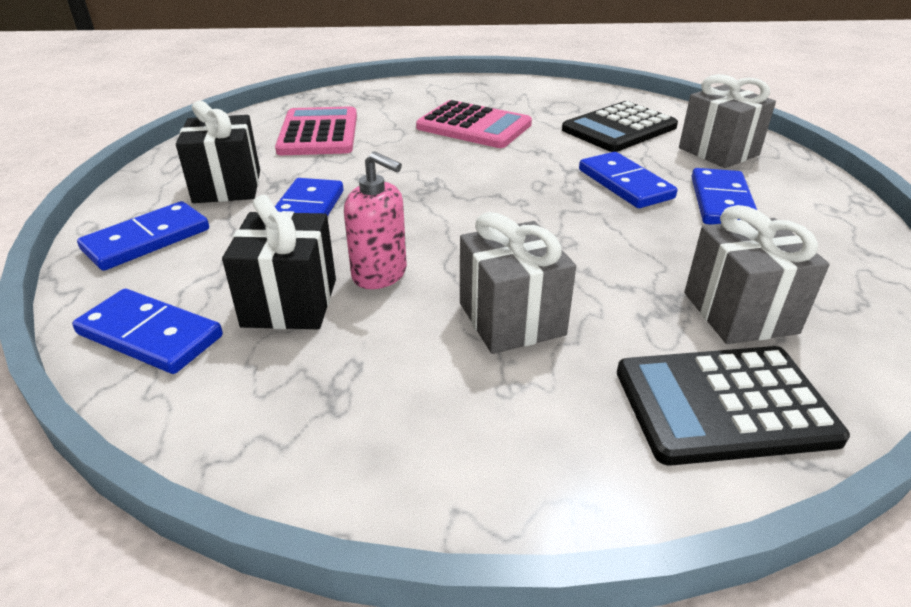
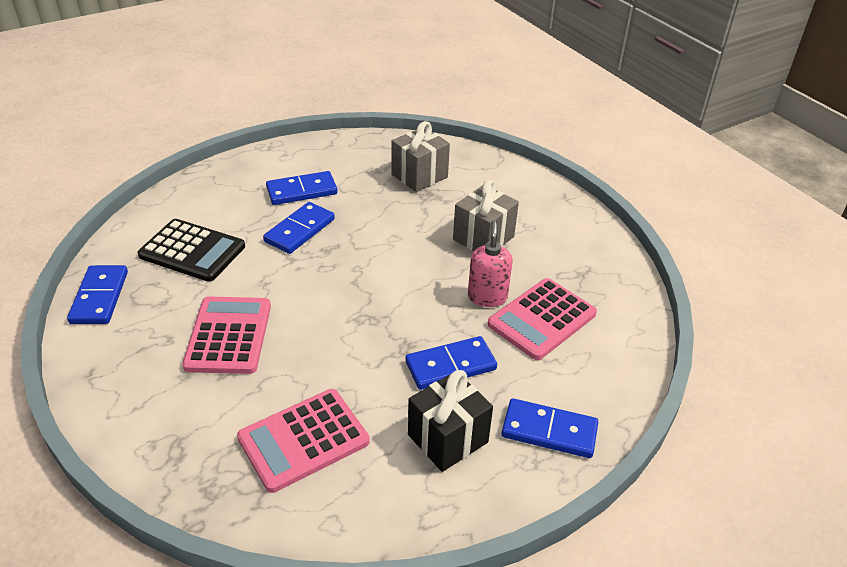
camera: 120 degrees left, 5 degrees up
blue domino [72,289,223,374] -> blue domino moved to [67,265,128,324]
black gift [222,195,336,329] -> pink calculator [487,278,597,360]
black calculator [617,346,850,466] -> none
grey gift [679,74,776,168] -> none

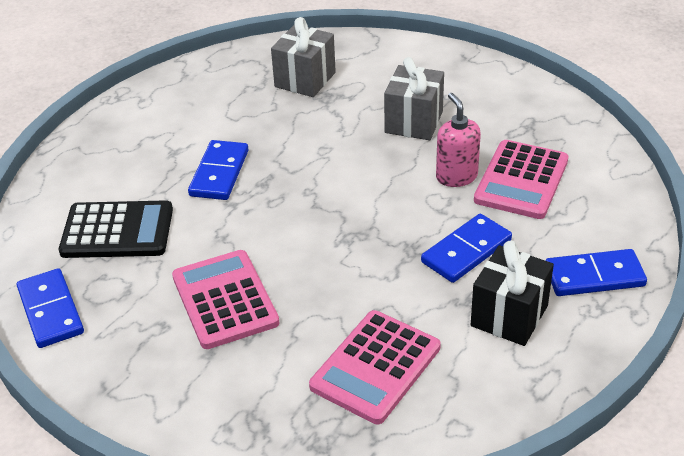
camera: 20 degrees left, 0 degrees up
blue domino [266,171,338,205] -> none

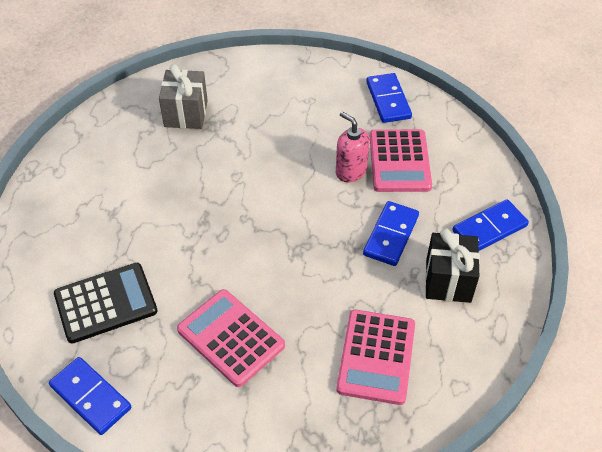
camera: 25 degrees left, 10 degrees up
blue domino [188,140,248,200] -> blue domino moved to [366,73,412,123]
grey gift [384,57,444,140] -> none

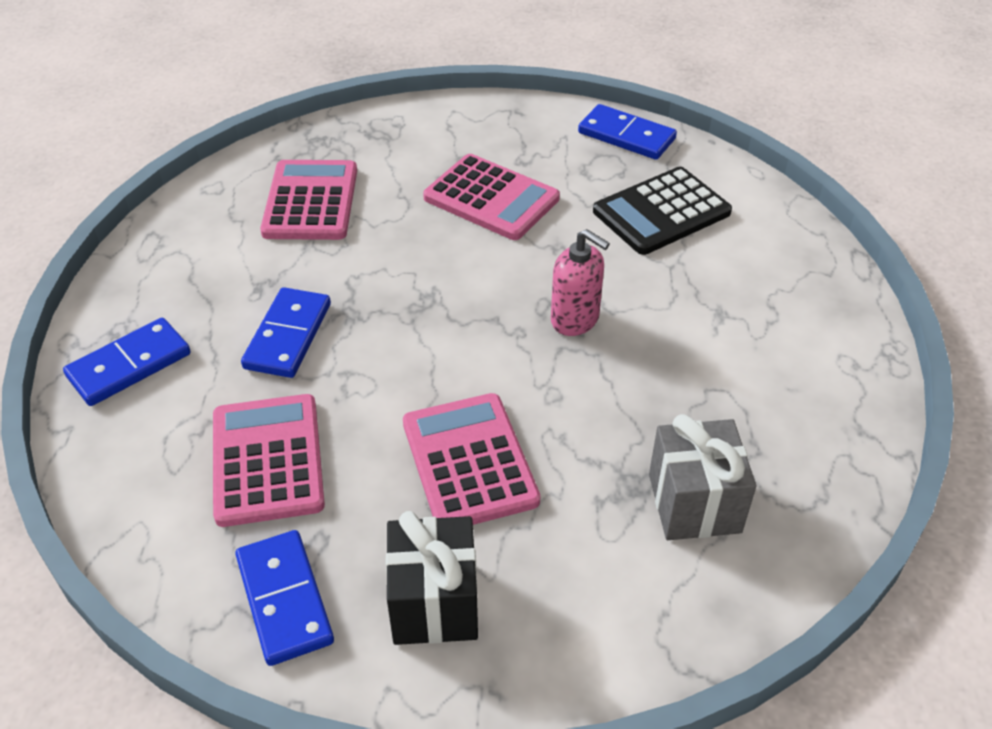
camera: 170 degrees right, 5 degrees down
pink soap dispenser [336,111,370,183] -> pink soap dispenser moved to [551,229,610,336]
black gift [425,228,480,303] -> black gift moved to [386,511,478,645]
none -> pink calculator [403,393,541,525]

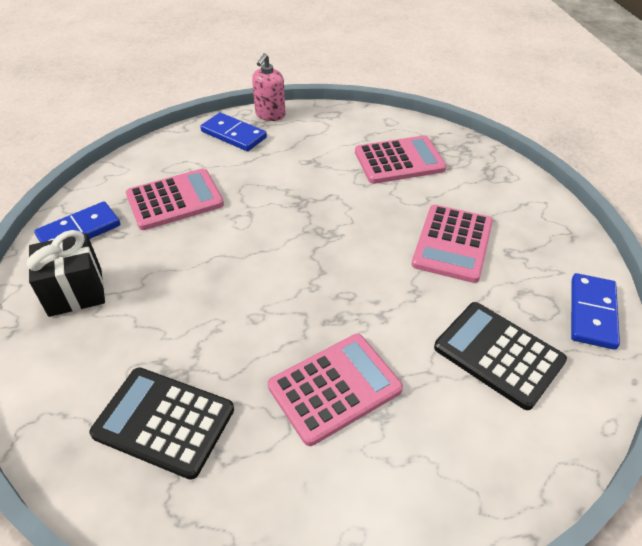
camera: 75 degrees right, 0 degrees up
blue domino [241,287,331,378] -> none
pink calculator [403,393,541,525] -> pink calculator moved to [268,334,403,446]
pink soap dispenser [551,229,610,336] -> pink soap dispenser moved to [252,53,285,121]
grey gift [649,414,756,540] -> black calculator [89,367,234,480]

